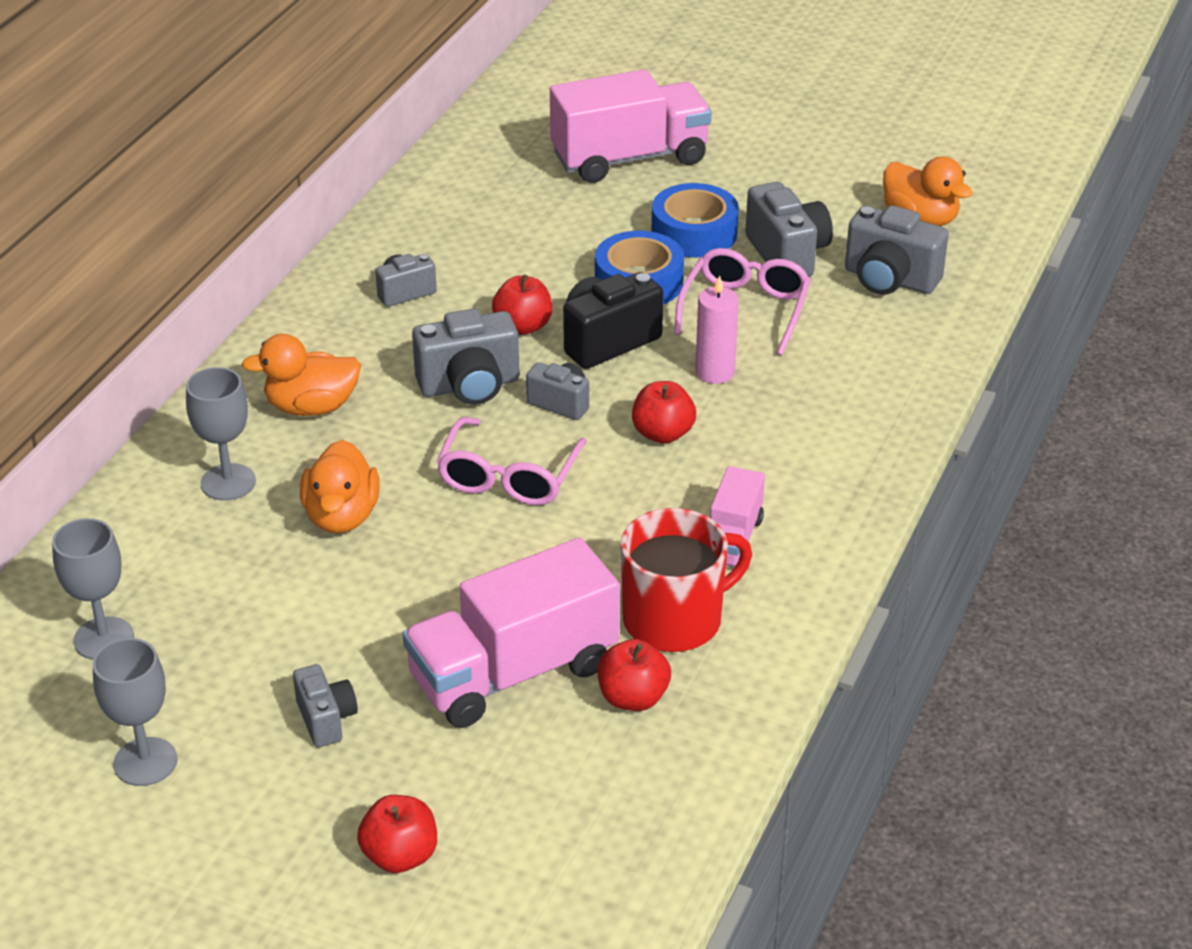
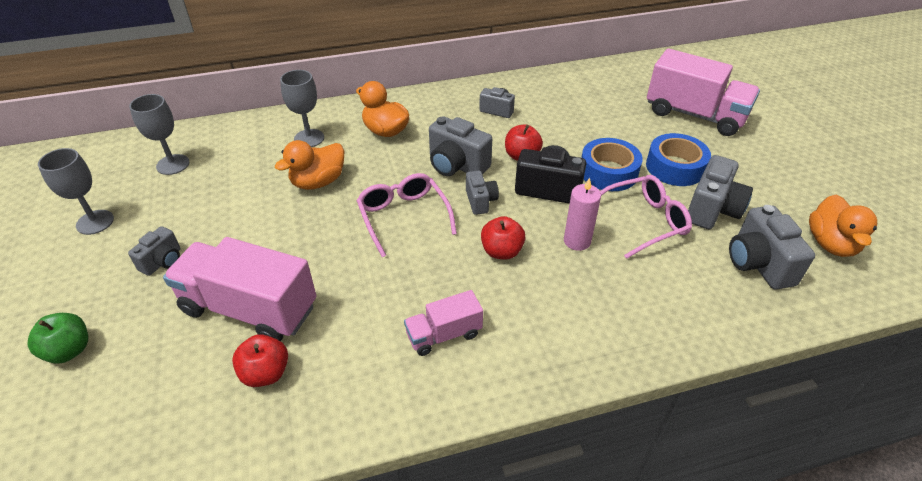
camera: 50 degrees right, 5 degrees up
red apple [357,795,437,873] -> green apple [28,313,88,364]
pink glasses [437,417,587,506] -> pink glasses turned 90 degrees clockwise [356,173,457,257]
red mug [621,508,752,652] -> none

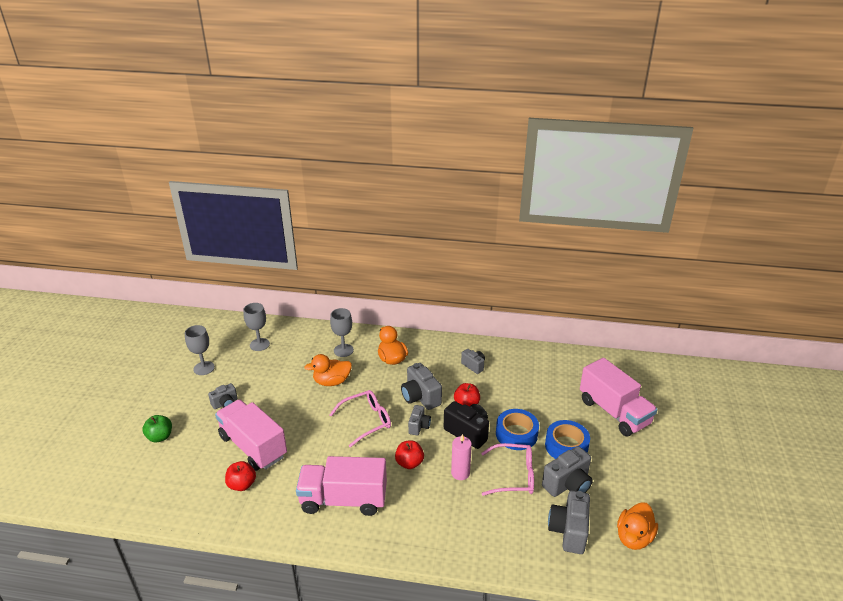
camera: 25 degrees right, 10 degrees down
pink glasses [356,173,457,257] -> pink glasses turned 60 degrees clockwise [330,390,391,447]
pink truck [404,290,483,356] -> pink truck [296,456,387,516], size x1.90

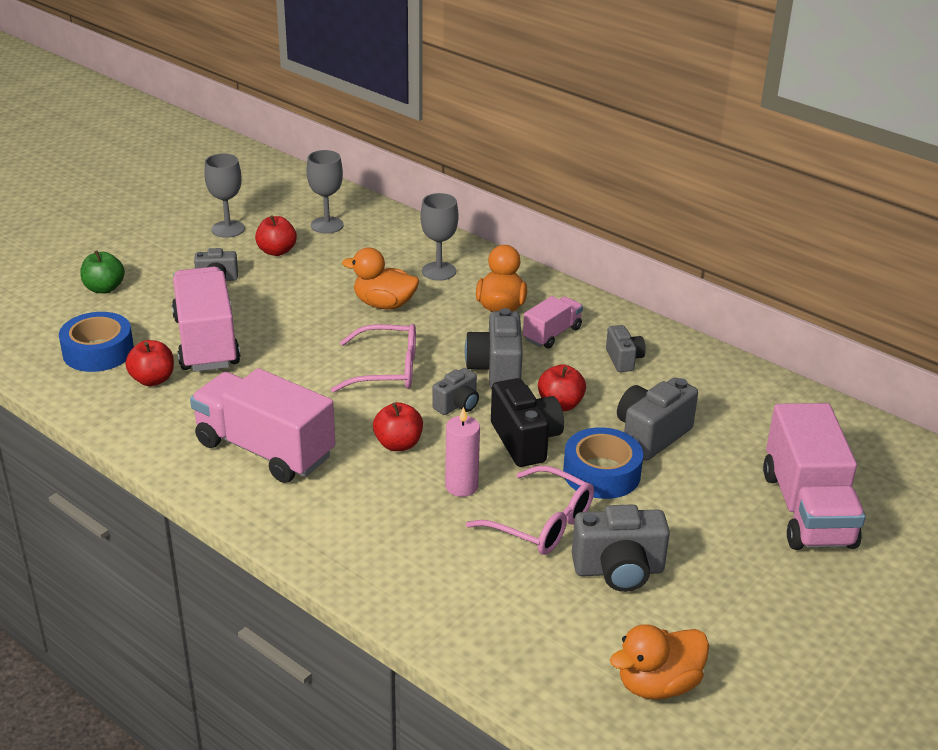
camera: 30 degrees right, 0 degrees up
blue tape [545,420,590,459] -> blue tape moved to [59,312,134,372]
grey camera [548,491,590,554] -> grey camera moved to [617,378,698,461]
none -> red apple [255,215,297,256]
none -> pink truck [523,296,583,349]

